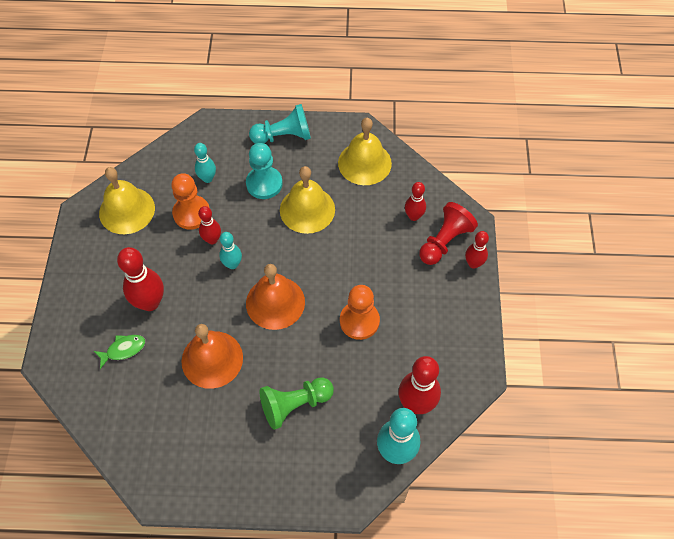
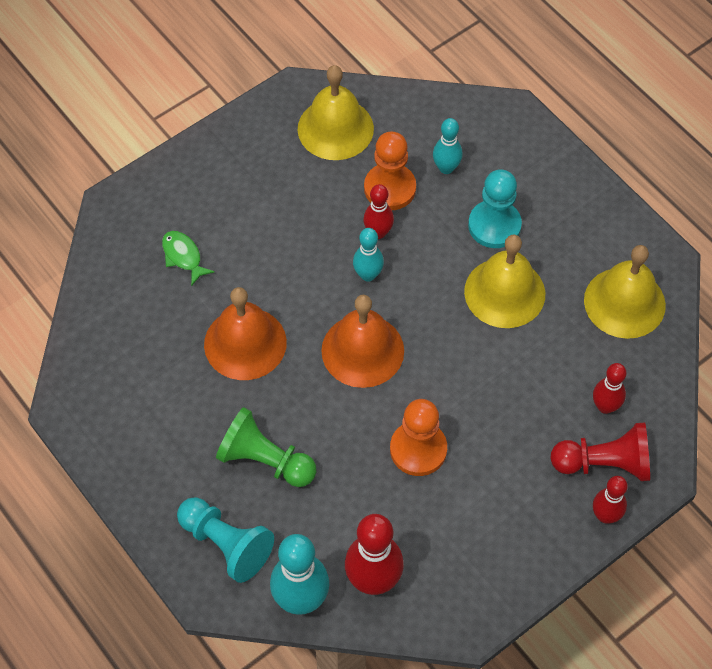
camera: 50 degrees right, 0 degrees up
green fish [94,335,145,369] -> green fish turned 150 degrees counterclockwise [162,231,215,286]
red bowling pin [117,247,164,311] -> none
turquoise pawn [249,104,311,144] -> turquoise pawn moved to [177,497,274,583]

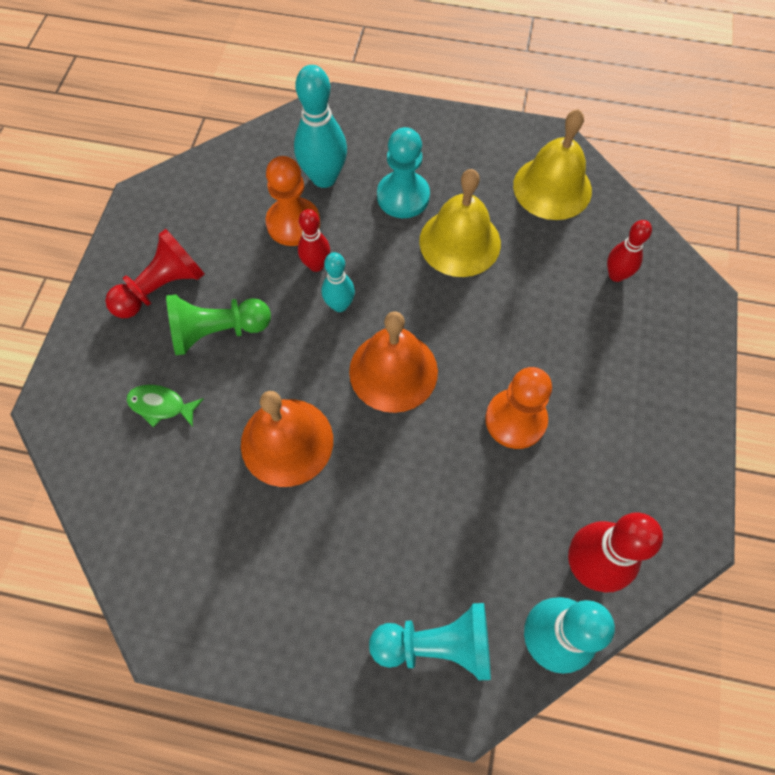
camera: 40 degrees left, 5 degrees up
green pawn [216,407,316,487] -> green pawn moved to [166,294,271,355]
yellow bell [298,65,374,160] -> none
turquoise bowling pin [433,118,462,174] -> turquoise bowling pin [294,65,347,188], size x1.69
red pawn [550,422,650,481] -> red pawn moved to [105,229,205,318]
red bowling pin [593,476,628,523] -> none

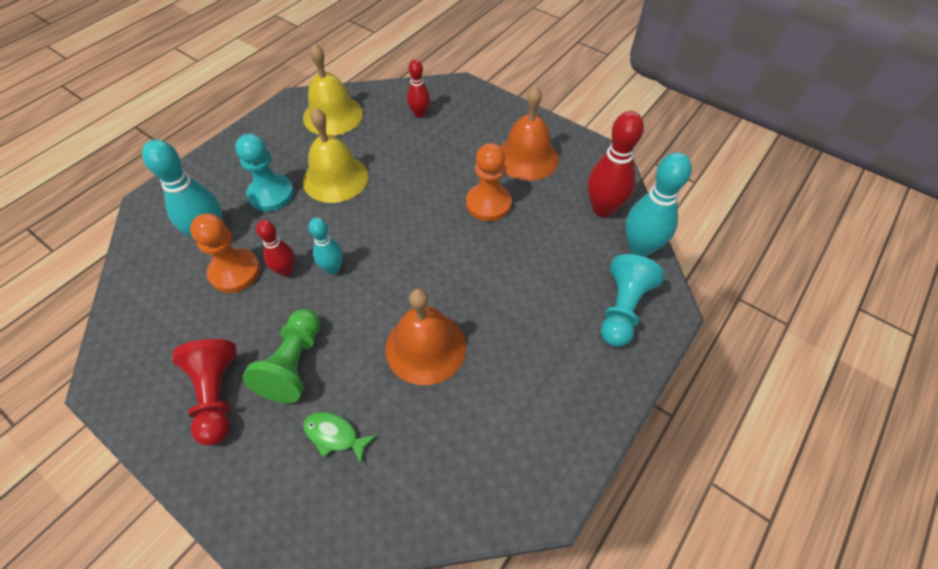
camera: 65 degrees left, 10 degrees down
green fish [126,385,203,427] -> green fish turned 75 degrees clockwise [303,412,376,464]
orange bell [349,312,438,413] -> orange bell moved to [500,86,559,181]

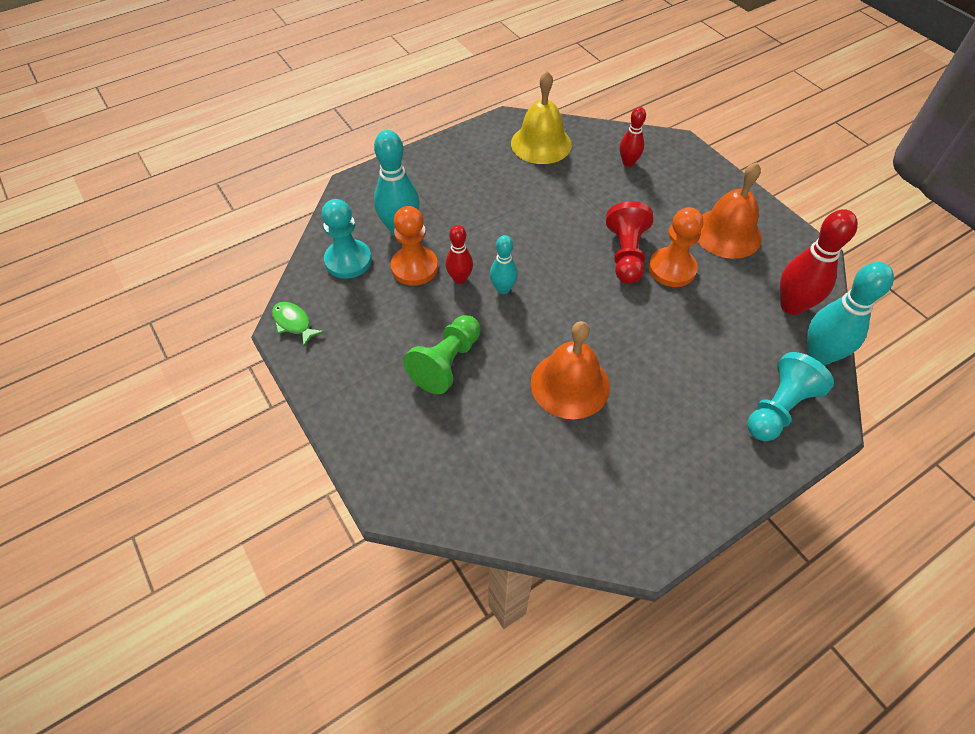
camera: 20 degrees right, 0 degrees up
red pawn [172,339,237,446] -> red pawn moved to [606,201,653,284]
turquoise pawn [235,134,294,211] -> turquoise pawn moved to [322,199,372,279]
yellow bell [303,108,369,203] -> none
green fish [303,412,376,464] -> green fish moved to [272,302,324,347]

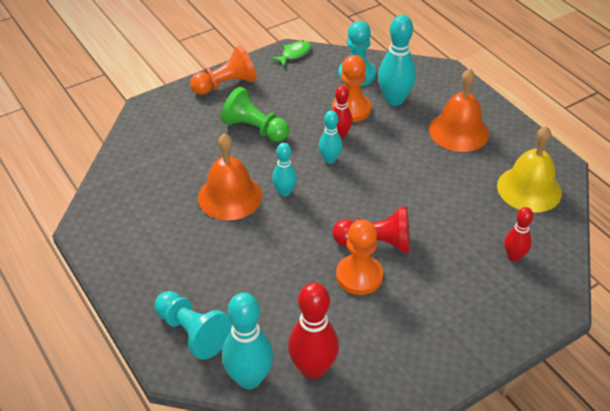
camera: 90 degrees right, 10 degrees down
orange bell [698,162,762,259] -> orange bell moved to [429,69,489,152]
none -> orange pawn [190,45,257,95]
none -> turquoise bowling pin [272,143,297,196]

